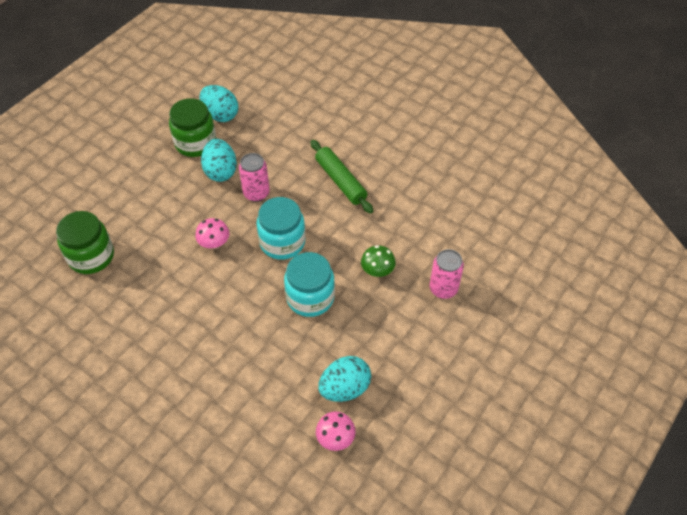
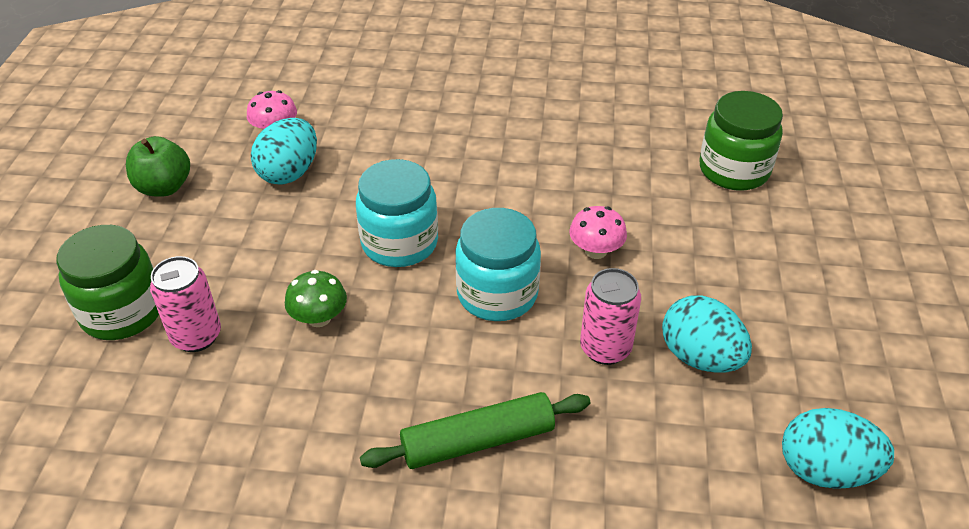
camera: 150 degrees right, 10 degrees down
green jar [169,98,216,157] -> green jar moved to [56,225,159,340]
green rolling pin [310,140,373,214] -> green rolling pin turned 45 degrees counterclockwise [360,392,590,469]
none -> green apple [126,136,190,197]

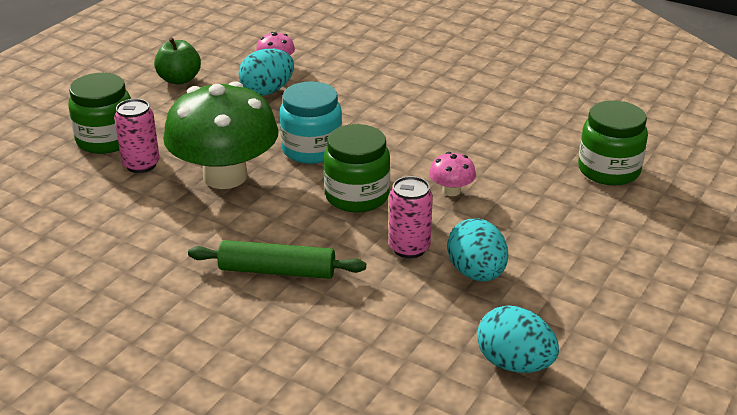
camera: 25 degrees right, 10 degrees down
green mushroom [285,270,347,327] -> green mushroom [163,81,279,189], size x2.44
turquoise jar [455,208,541,321] -> green jar [324,124,390,213]

